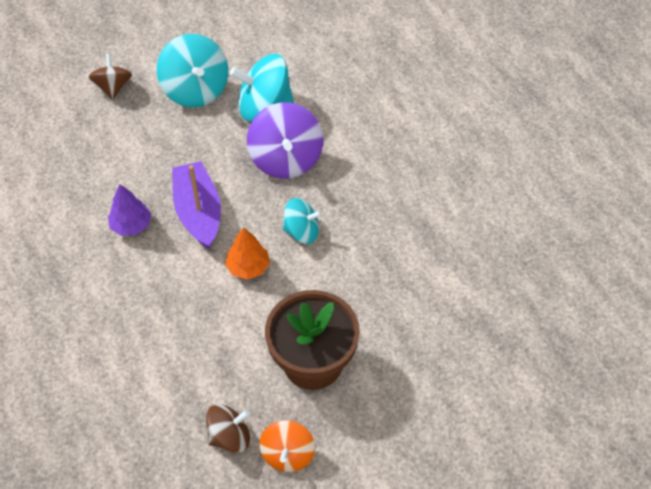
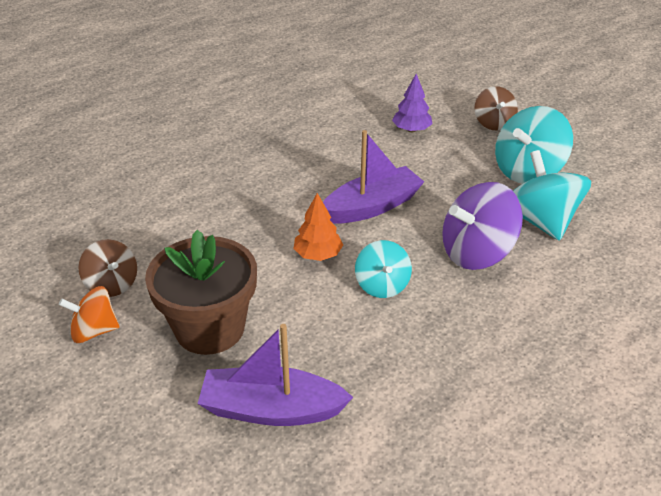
camera: 75 degrees right, 15 degrees down
brown spinning top [88,53,132,100] -> brown spinning top turned 105 degrees clockwise [474,86,518,131]
purple tree [108,184,151,236] -> purple tree moved to [392,74,433,132]
none -> purple boat [198,324,353,426]

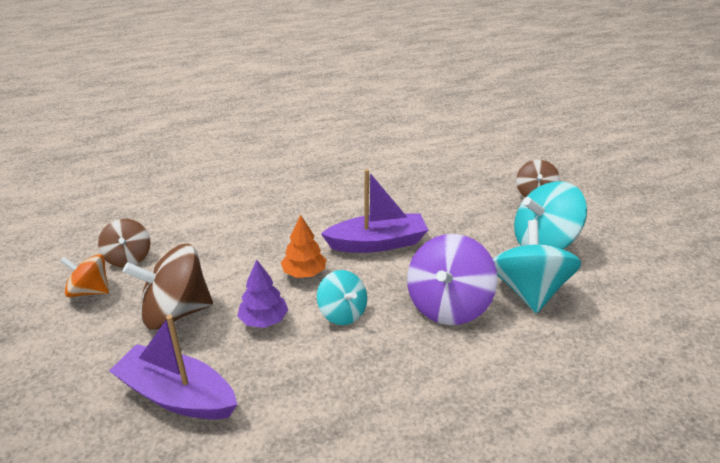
camera: 20 degrees right, 5 degrees down
brown flower pot [145,230,257,355] -> brown spinning top [123,244,213,330]
turquoise spinning top [355,240,412,298] -> turquoise spinning top turned 45 degrees counterclockwise [317,270,367,325]
purple tree [392,74,433,132] -> purple tree moved to [237,259,288,328]
purple spinning top [442,182,523,270] -> purple spinning top turned 60 degrees counterclockwise [407,234,497,325]

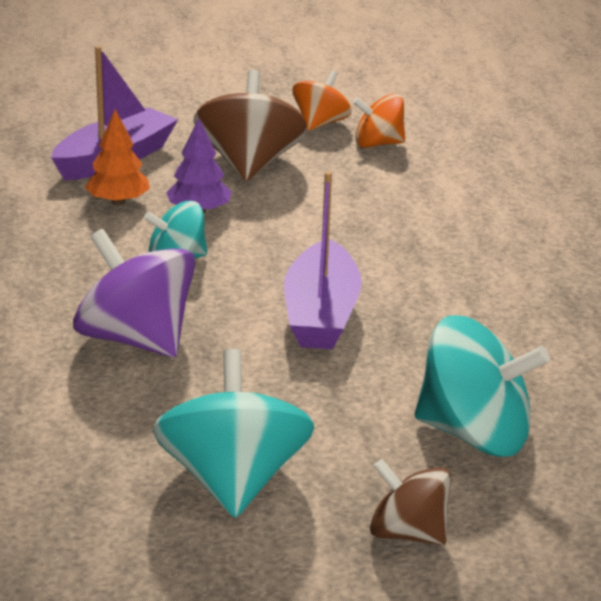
camera: 105 degrees right, 5 degrees down
brown spinning top [98,219,150,268] -> orange spinning top [353,94,405,148]
orange tree [281,215,326,278] -> orange tree moved to [85,109,150,205]
turquoise spinning top [493,220,581,313] -> turquoise spinning top moved to [415,316,550,457]

